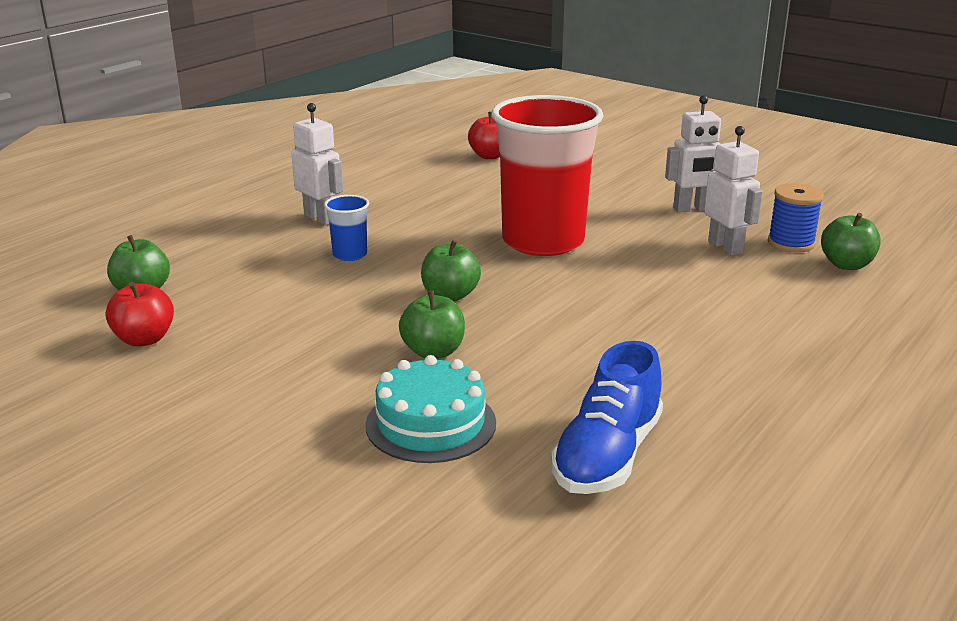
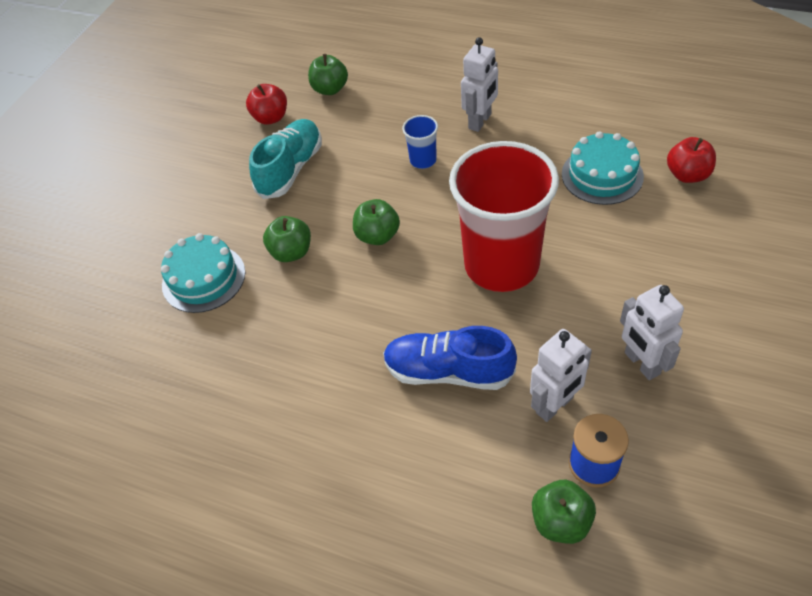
camera: 80 degrees right, 25 degrees up
blue shoe [551,341,663,494] -> blue shoe moved to [383,326,517,390]
none -> turquoise shoe [249,119,322,199]
none -> turquoise cake [562,131,644,205]

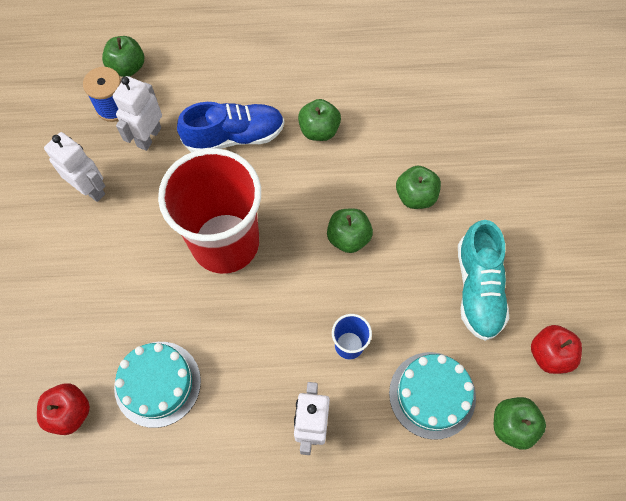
camera: 150 degrees right, 15 degrees up
turquoise cake [161,233,245,313] -> turquoise cake moved to [389,352,476,440]
none -> green apple [298,99,341,141]

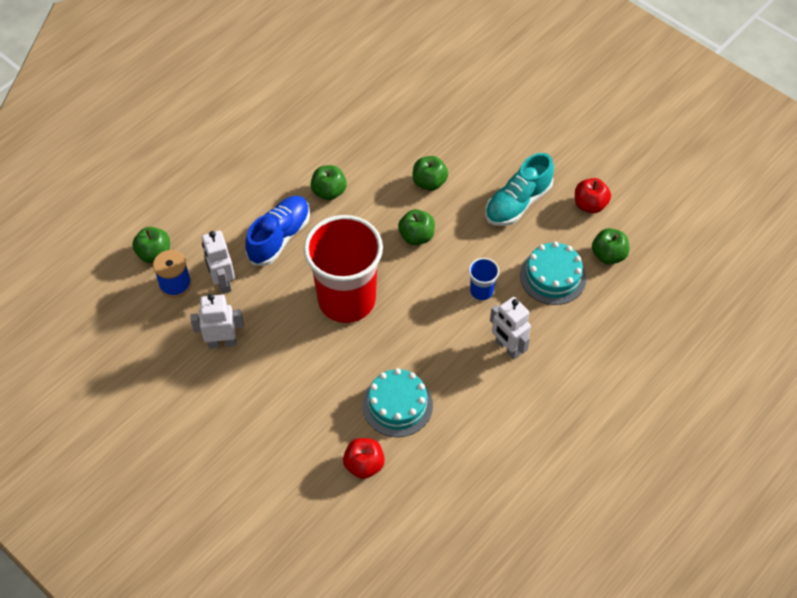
camera: 45 degrees left, 10 degrees down
turquoise shoe [458,220,509,341] -> turquoise shoe turned 90 degrees clockwise [485,153,554,226]

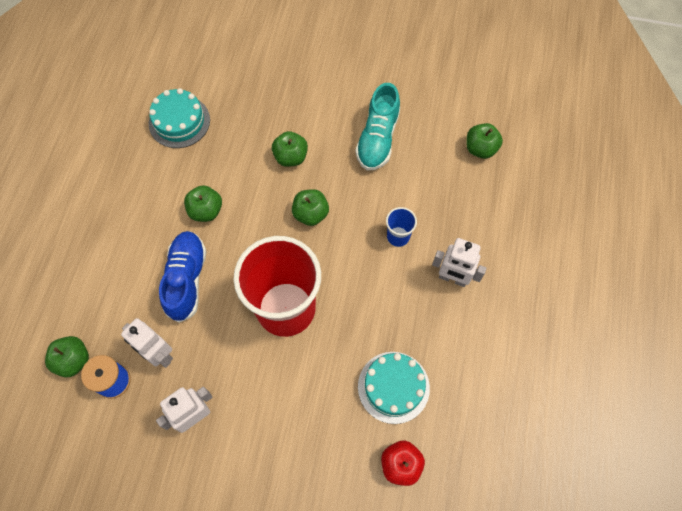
camera: 30 degrees left, 10 degrees up
turquoise cake [520,241,586,305] -> turquoise cake moved to [149,88,210,148]
red apple [575,178,611,213] -> none

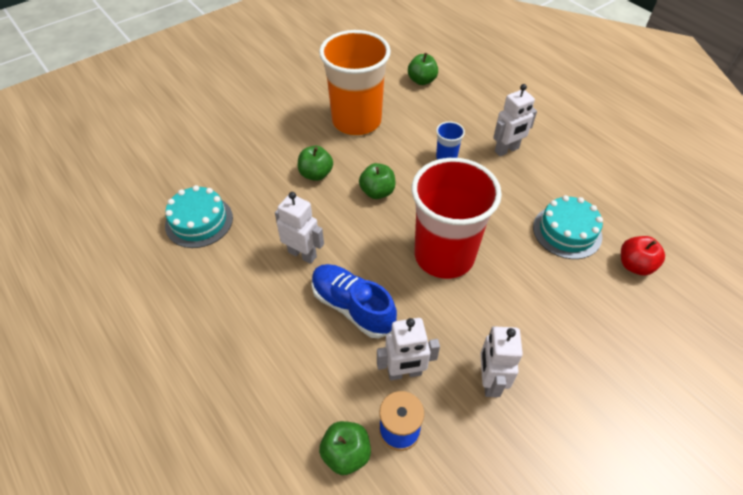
camera: 50 degrees left, 15 degrees down
green apple [184,185,222,222] -> white robot [275,192,324,264]
turquoise shoe [356,83,400,171] -> orange cup [319,30,391,135]

